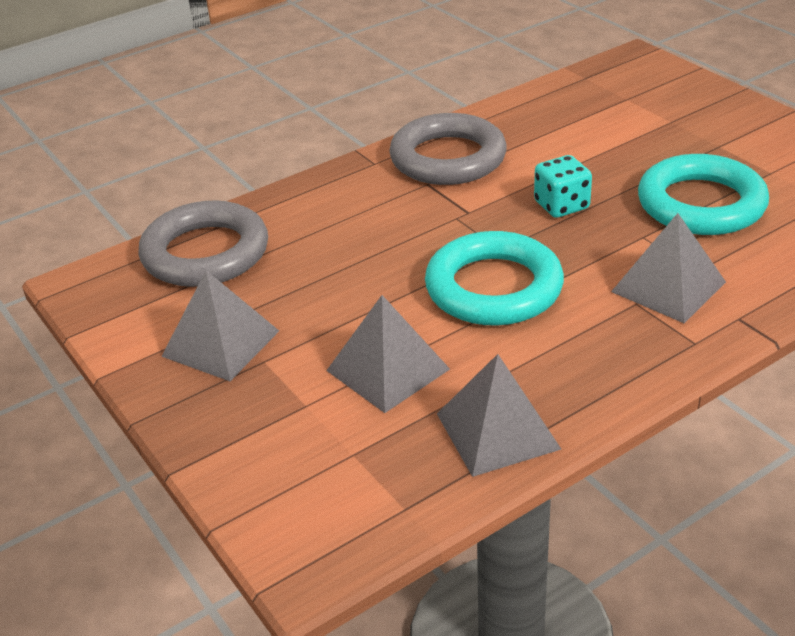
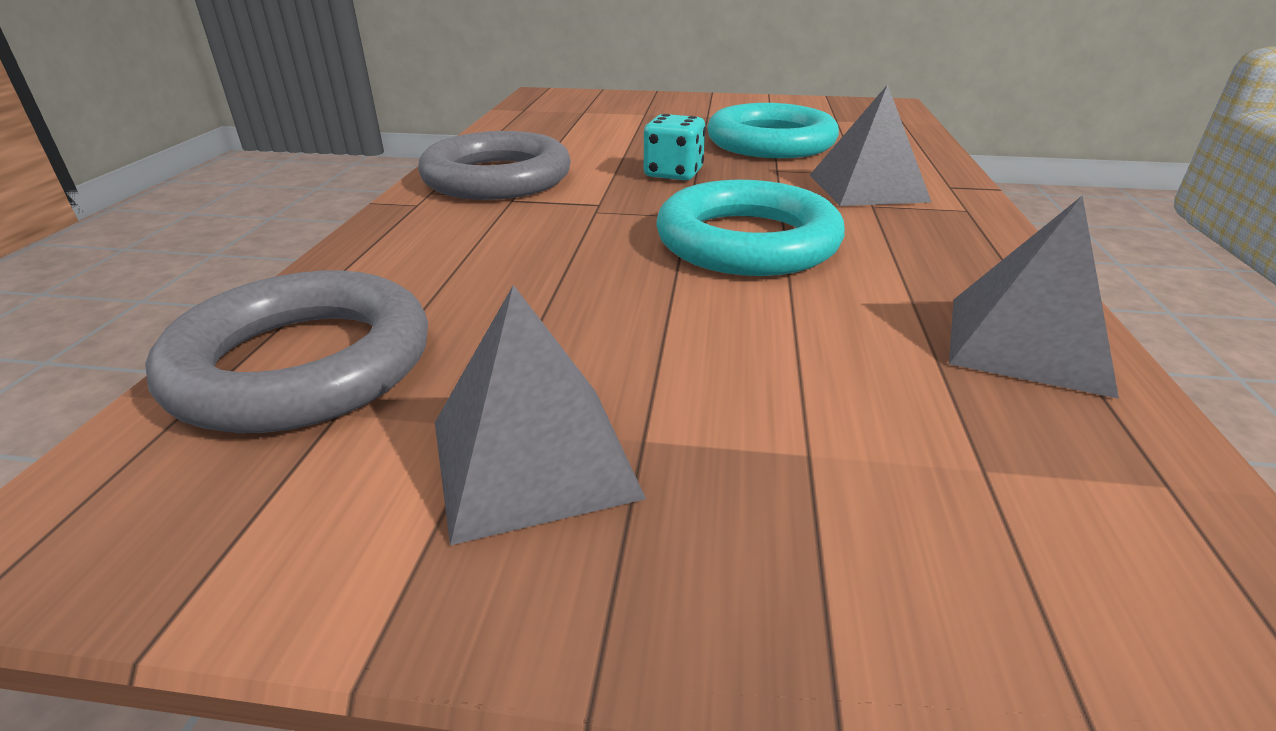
camera: 50 degrees left, 5 degrees down
grey pyramid [326,295,450,413] -> none

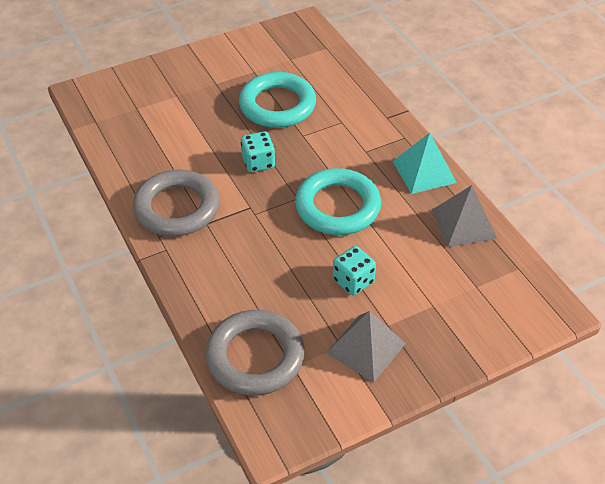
camera: 35 degrees left, 15 degrees up
grey pyramid [810,84,931,206] -> none
none -> turquoise dice [333,246,376,295]
none -> turquoise pyramid [393,133,457,194]

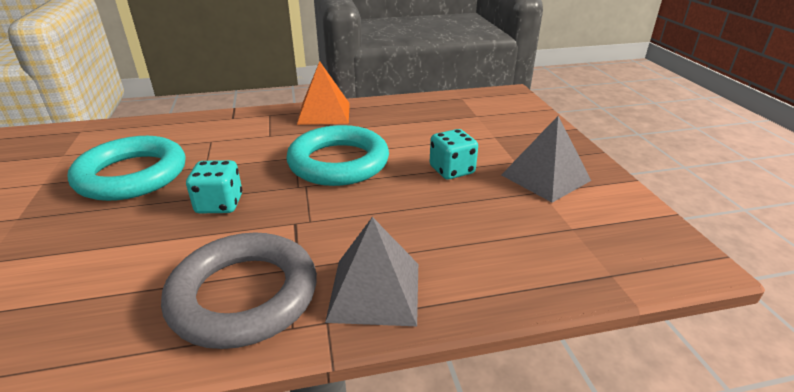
camera: 75 degrees left, 15 degrees down
grey ring [206,310,305,396] -> none
turquoise pyramid [393,133,457,194] -> orange pyramid [297,61,350,125]
grey pyramid [432,185,497,247] -> grey pyramid moved to [325,217,418,326]

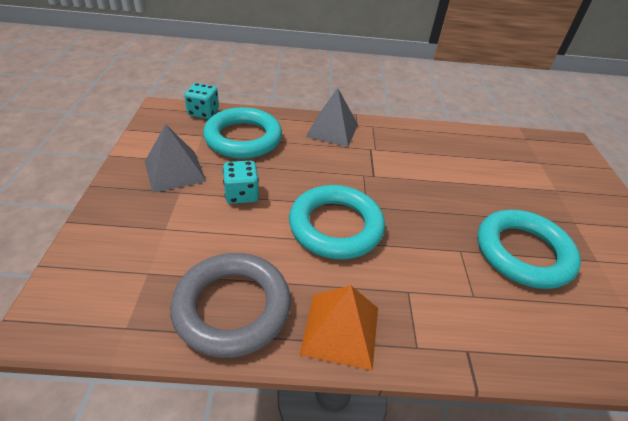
camera: 170 degrees left, 10 degrees up
grey ring [161,232,317,349] -> grey ring moved to [170,253,291,358]
turquoise dice [186,160,242,213] -> turquoise dice moved to [184,83,219,119]
none -> turquoise ring [203,107,282,159]

